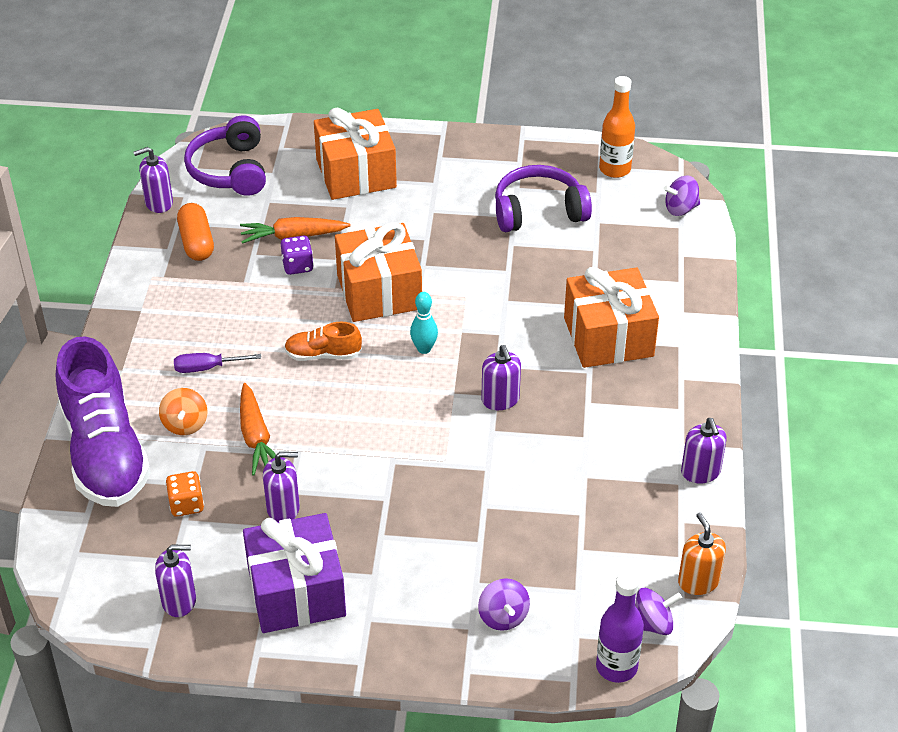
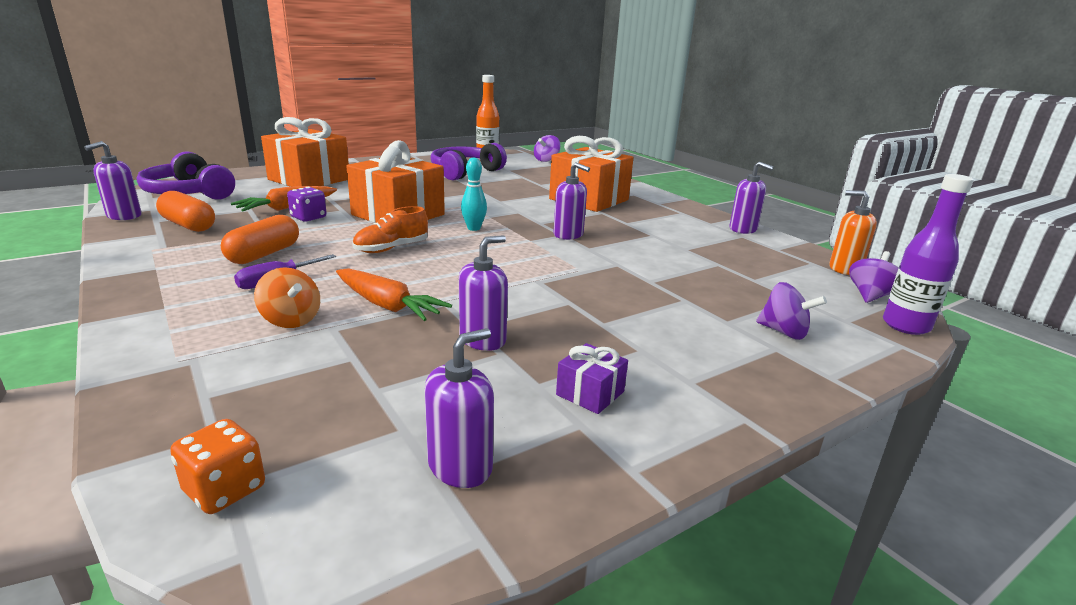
camera: 40 degrees left, 20 degrees down
purple shoe [56,336,151,507] -> none
orange dice [166,471,204,517] -> orange dice moved to [170,419,265,514]
purple gift [243,513,346,633] -> purple gift [556,343,628,414], size x0.43
none -> orange capsule [221,215,299,264]

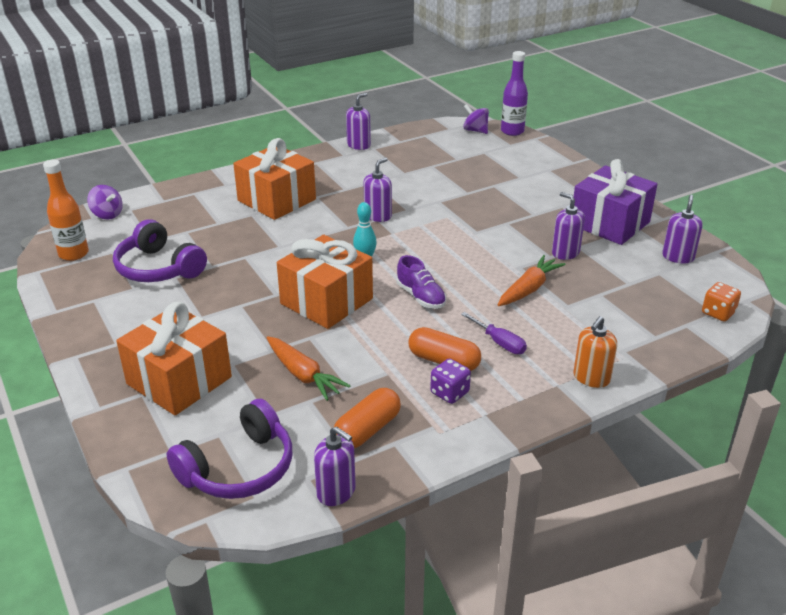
camera: 85 degrees left, 10 degrees up
orange spinning top [254,267,320,328] -> none
purple dice [287,187,327,222] -> purple dice moved to [430,358,471,404]
orange shoe [352,206,428,253] -> purple shoe [397,255,446,309]
purple soap dispenser [425,328,494,488] -> purple soap dispenser turned 60 degrees clockwise [662,194,703,264]
purple gift [556,343,628,414] -> purple gift [574,159,657,245], size x2.34
purple spinning top [756,282,827,340] -> none
orange soap dispenser [829,190,877,275] -> orange soap dispenser moved to [573,316,617,388]

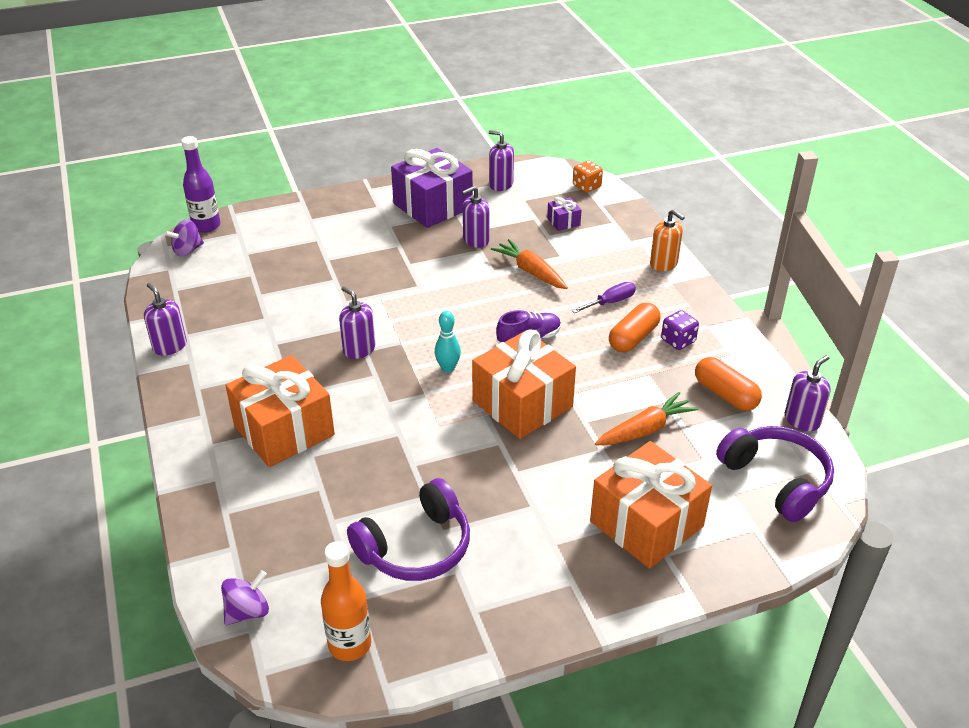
camera: 80 degrees left, 5 degrees up
none -> purple gift [547,197,581,231]

